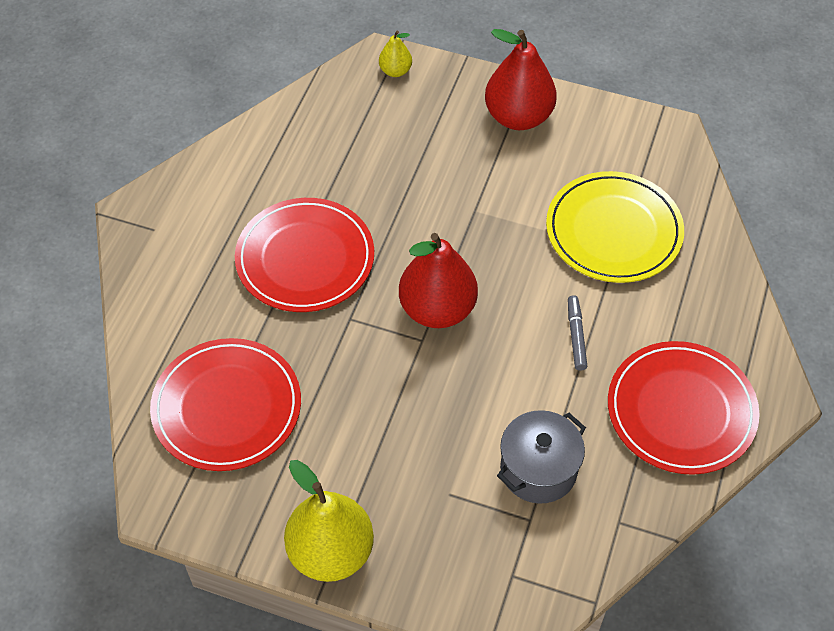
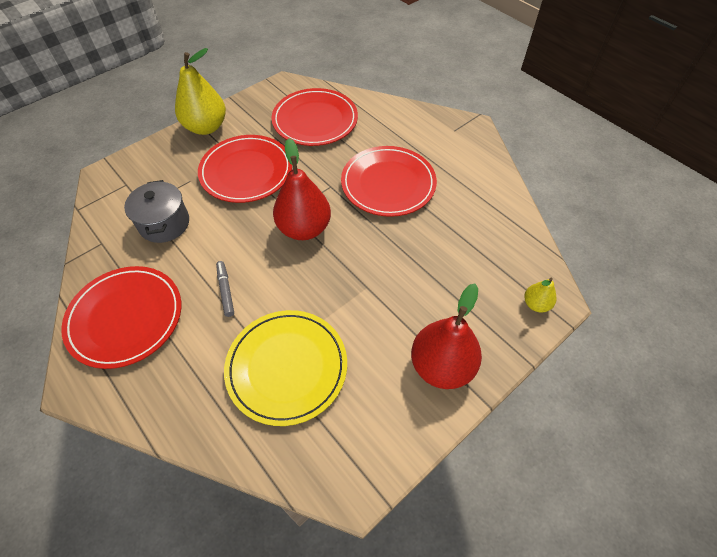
camera: 120 degrees right, 0 degrees up
grey marker [568,295,588,371] -> grey marker turned 135 degrees counterclockwise [216,261,234,317]
none -> red plate [198,135,292,203]

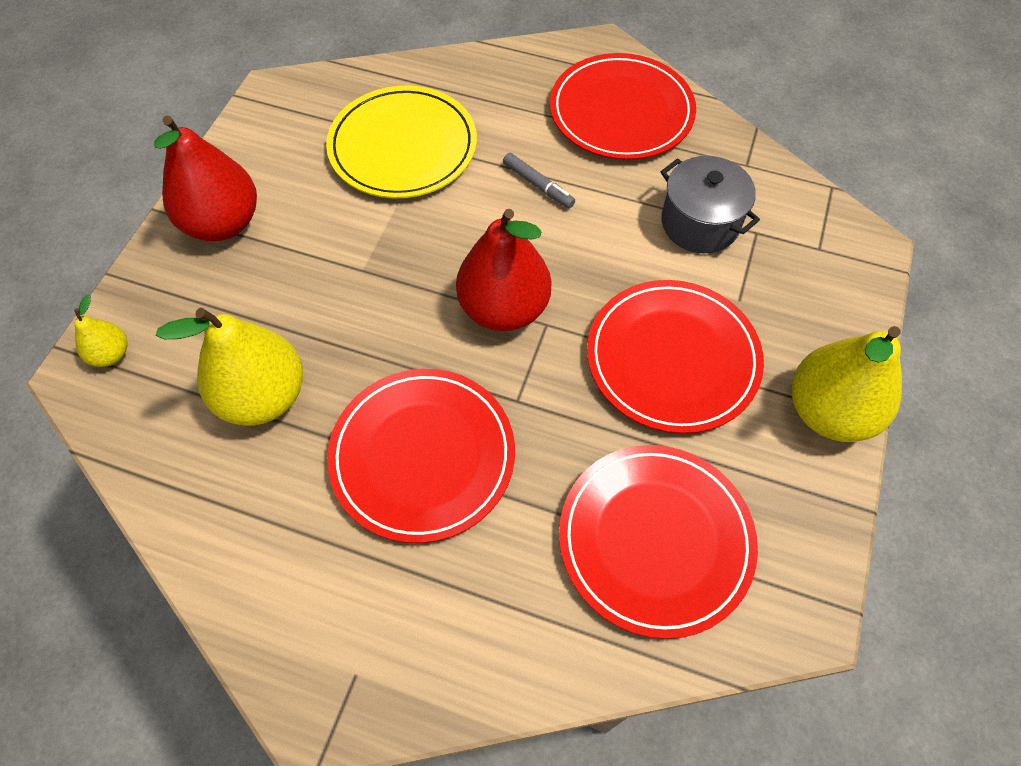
camera: 150 degrees right, 5 degrees up
none -> yellow pear [156,308,303,426]

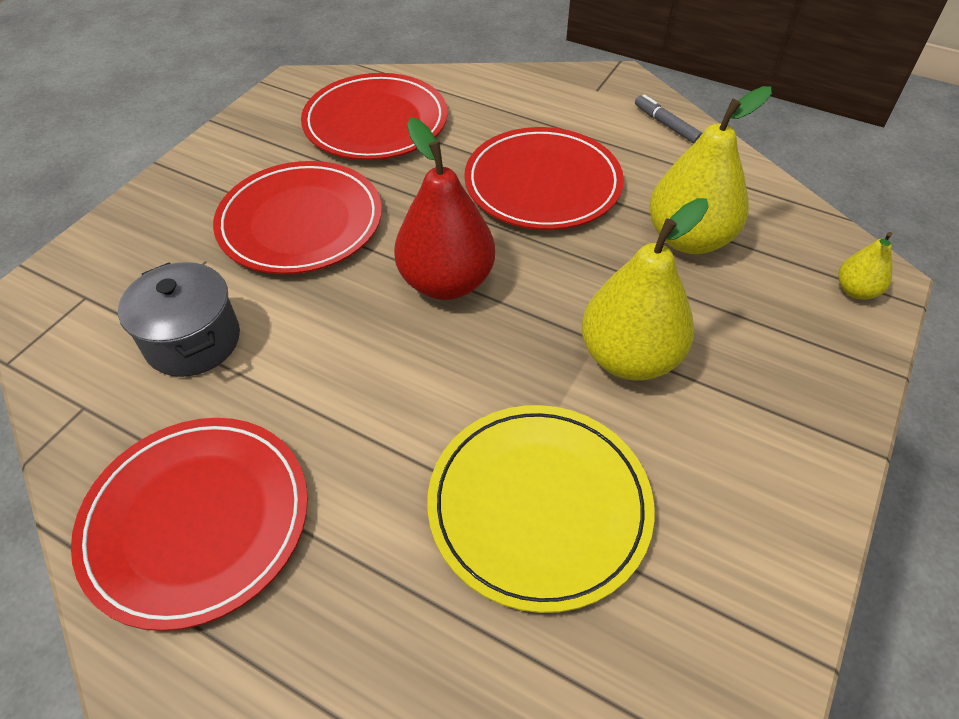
camera: 170 degrees left, 10 degrees down
red pear [154,116,257,241] -> none
grey marker [503,153,575,208] -> grey marker moved to [635,94,702,144]
yellow pear [792,326,902,442] -> yellow pear moved to [582,198,709,381]

